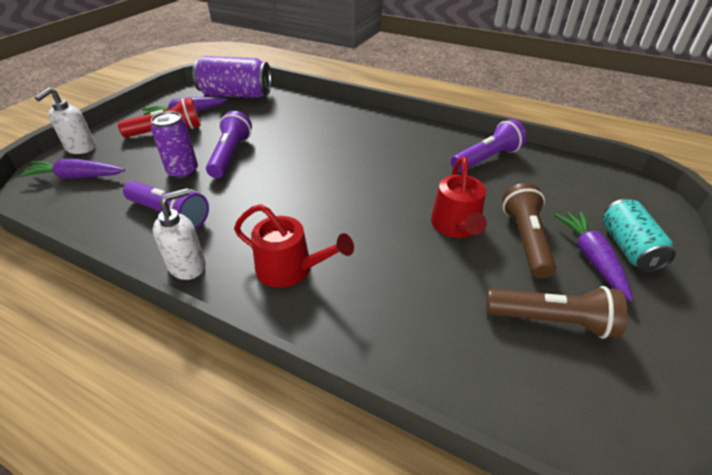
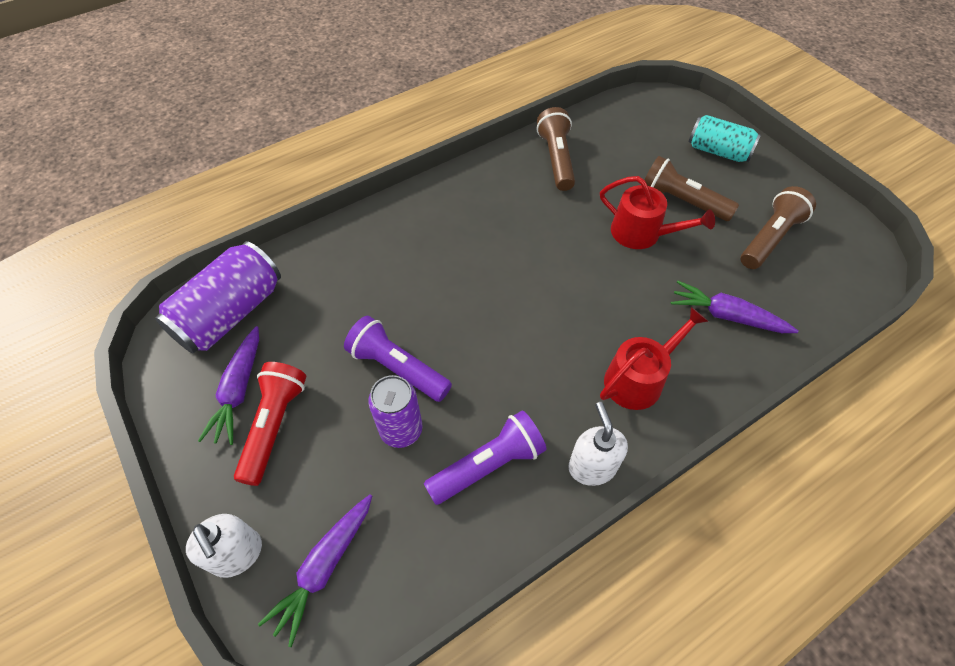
camera: 60 degrees left, 15 degrees up
purple flashlight [451,119,527,172] -> brown flashlight [537,107,575,191]
purple carrot [554,211,633,302] -> purple carrot moved to [671,281,799,333]

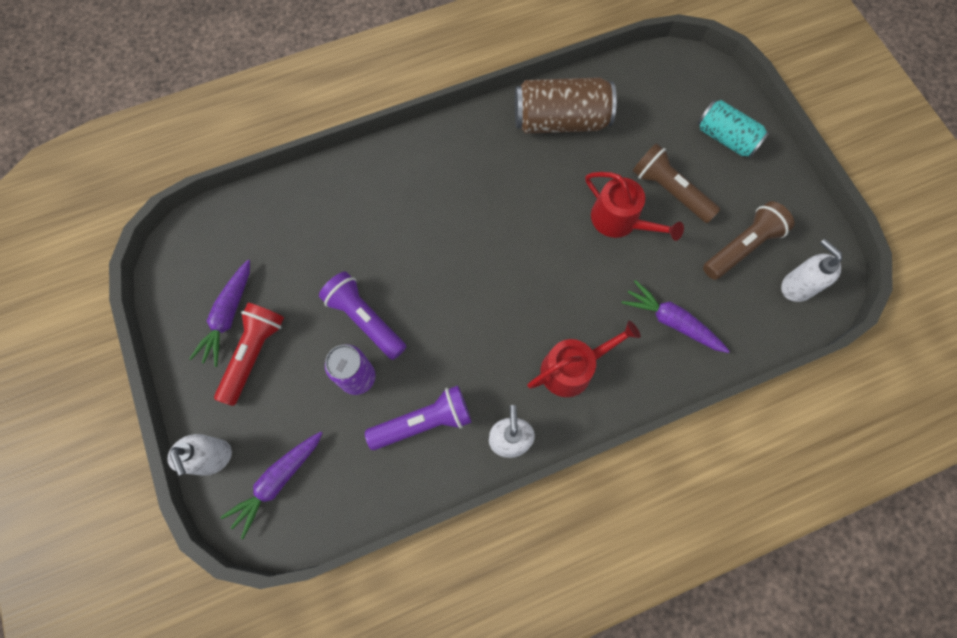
camera: 10 degrees right, 15 degrees up
purple can [155,241,281,353] -> none
brown flashlight [537,107,575,191] -> brown can [515,77,617,134]
none -> white soap dispenser [781,239,842,302]

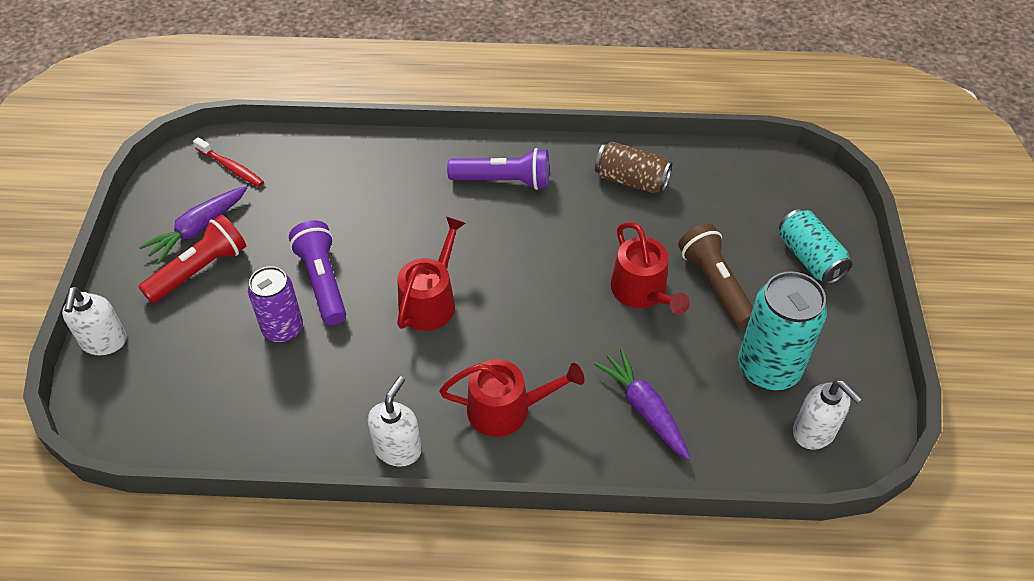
camera: 25 degrees right, 20 degrees down
purple carrot [220,432,323,539] -> none
purple flashlight [365,385,472,450] -> purple flashlight moved to [447,148,549,190]
brown can [515,77,617,134] -> brown can [595,141,672,193], size x0.66
brown flashlight [703,201,794,280] -> turquoise can [738,271,827,390]
white soap dispenser [781,239,842,302] -> white soap dispenser turned 150 degrees clockwise [793,380,862,450]
none -> red toothbrush [193,137,264,187]
none -> red watering can [397,217,466,331]

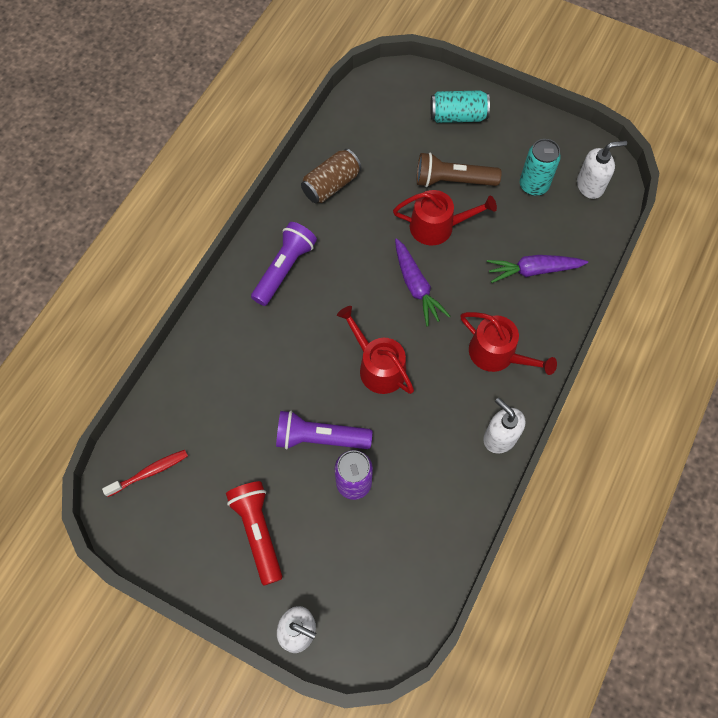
camera: 65 degrees left, 15 degrees up
purple carrot [139,186,247,264] -> purple carrot moved to [395,238,450,326]
red watering can [440,359,584,437] -> red watering can turned 105 degrees clockwise [461,312,557,375]
turquoise can [738,271,827,390] -> turquoise can [520,139,561,196], size x0.66

